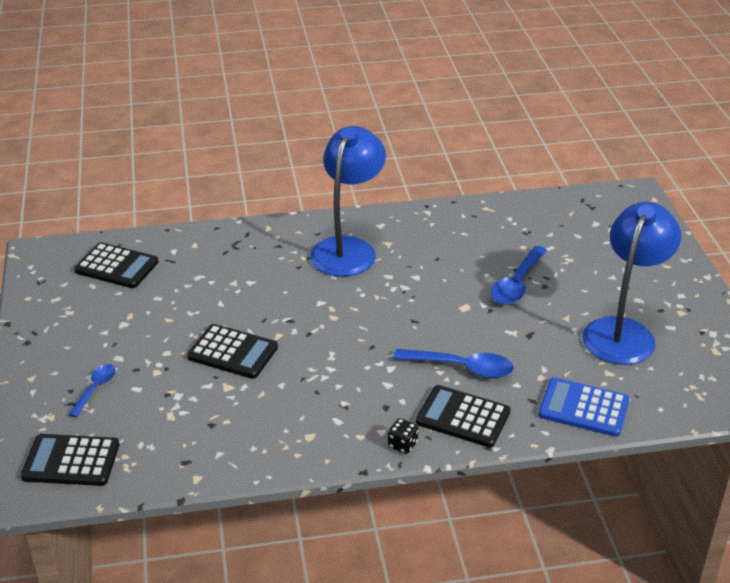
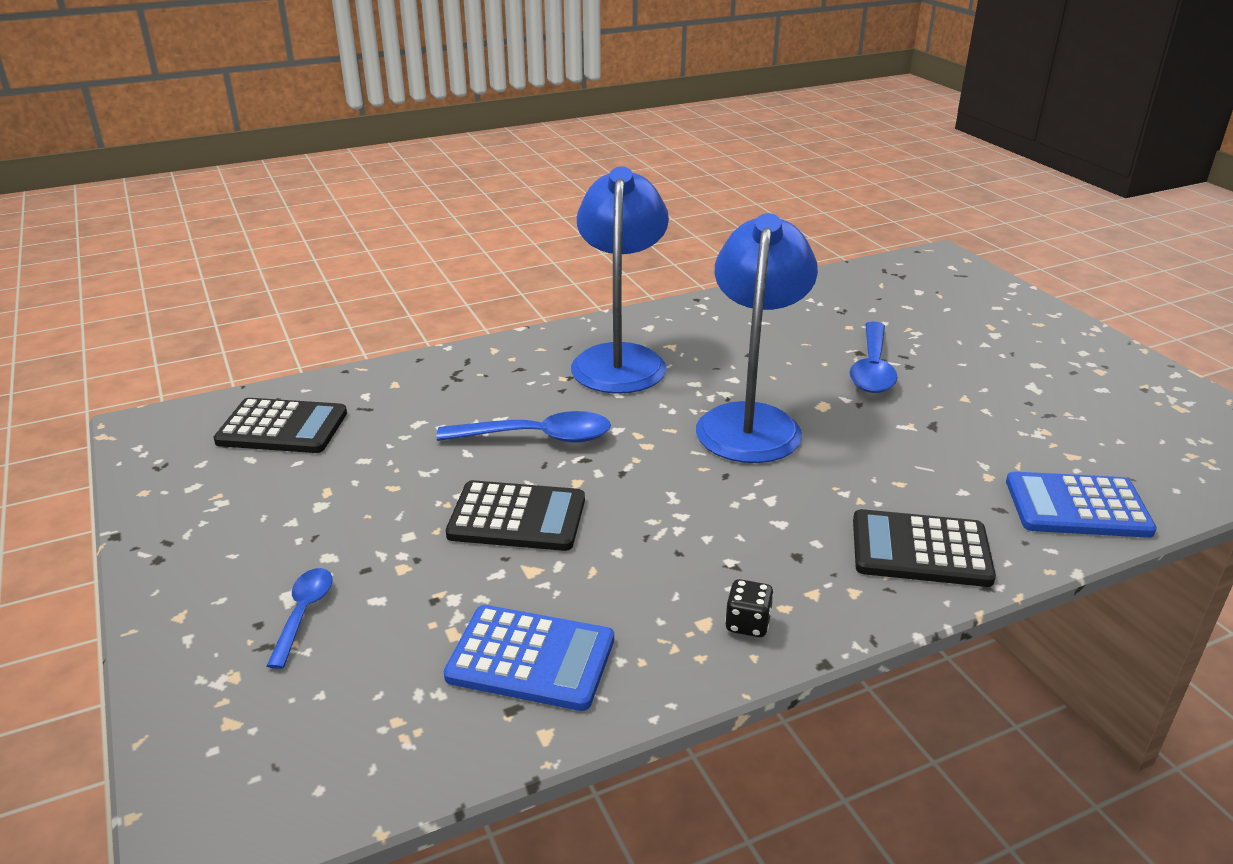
camera: 15 degrees left, 5 degrees down
black calculator [21,434,119,486] -> none
black dice [388,418,418,454] -> black dice moved to [725,579,774,637]
blue spoon [393,349,514,379] -> blue spoon moved to [437,411,611,443]
blue lamp [582,202,681,365] -> blue lamp moved to [696,213,818,463]
none -> blue calculator [444,605,614,711]

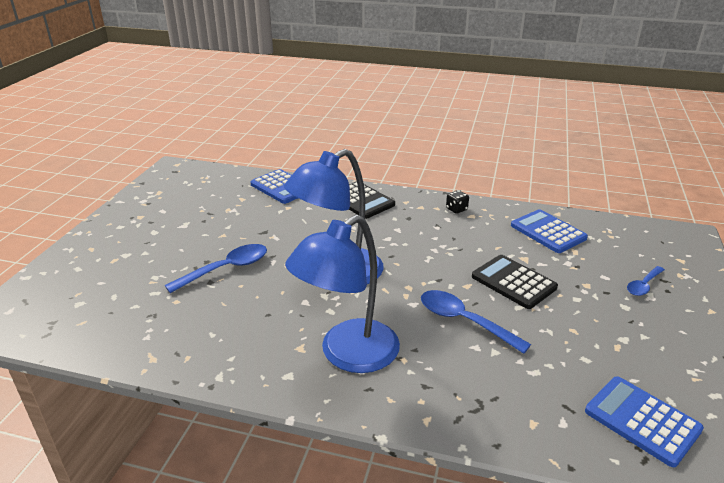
camera: 140 degrees left, 0 degrees up
black calculator [213,398,347,453] -> blue calculator [585,376,704,467]

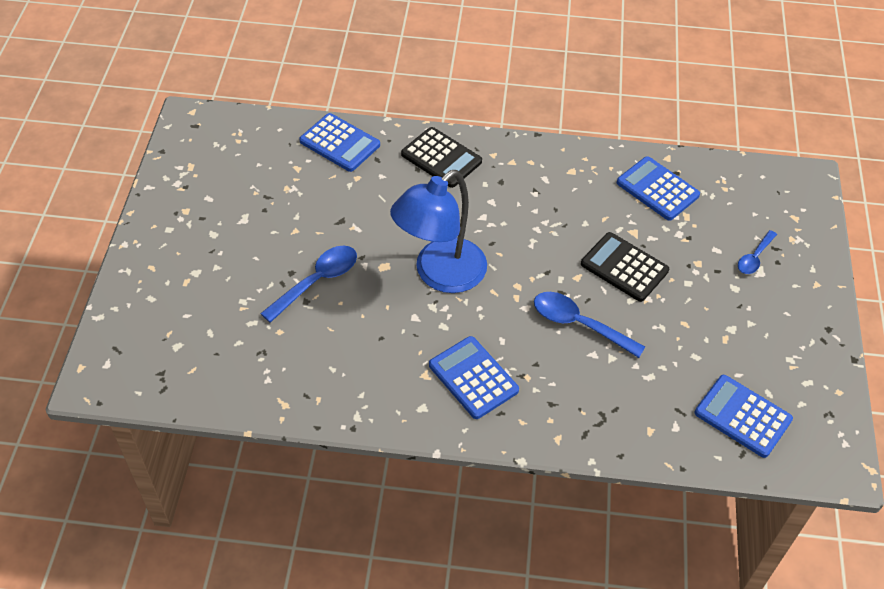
camera: 10 degrees left, 20 degrees up
blue lamp [285,215,400,373] -> blue calculator [429,336,519,419]
black dice [446,190,469,214] -> none

